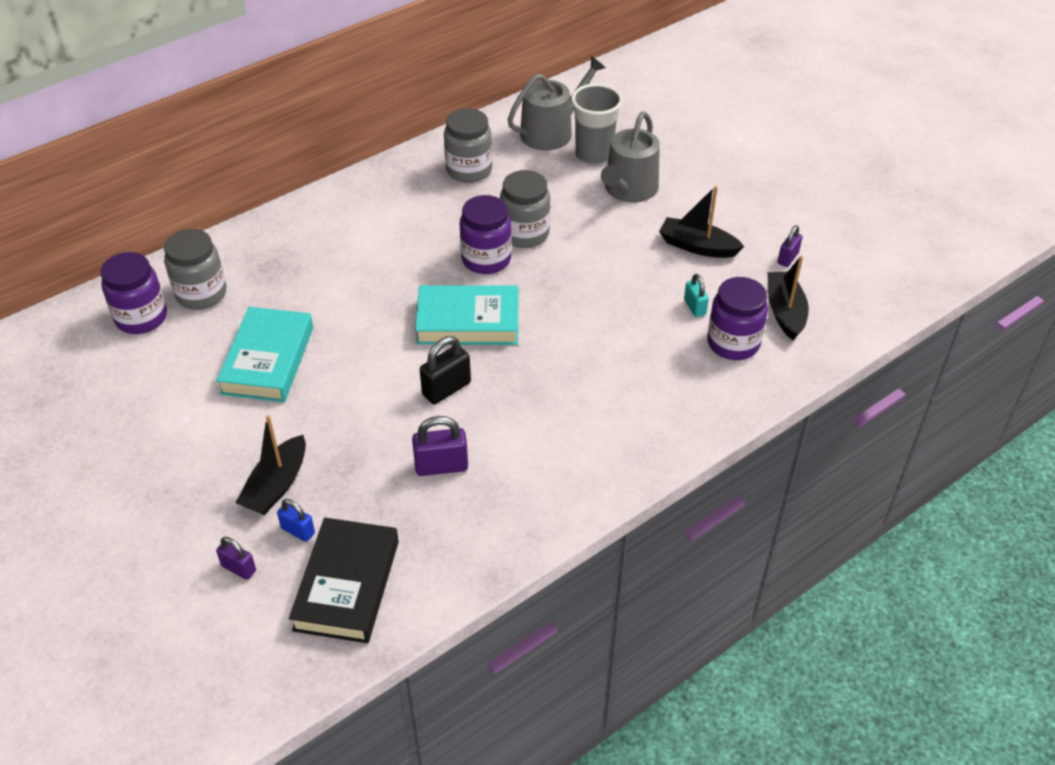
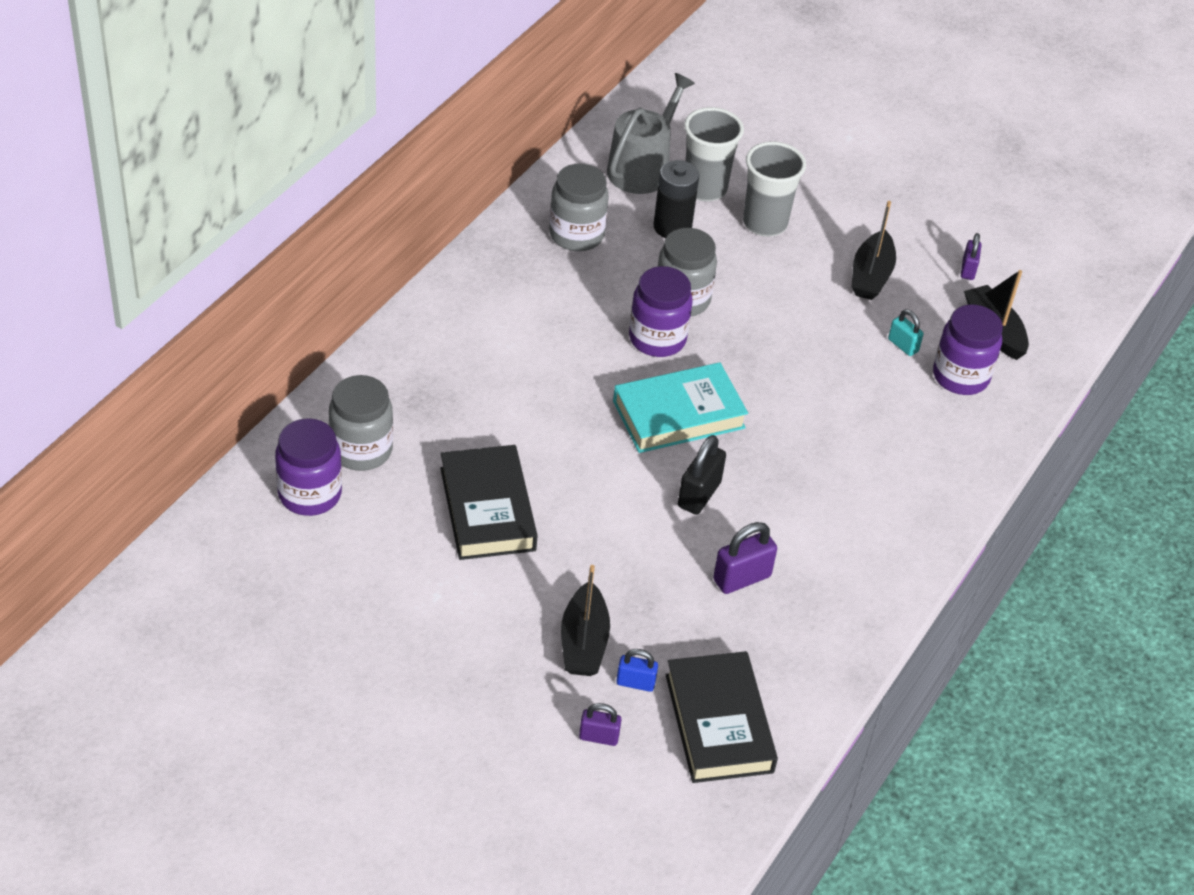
camera: 25 degrees left, 0 degrees up
turquoise book [216,307,313,402] -> black book [440,445,538,560]
grey watering can [601,112,660,203] -> grey cup [743,142,806,237]
black boat [659,186,744,258] -> black boat turned 75 degrees counterclockwise [851,201,896,300]
none -> black battery [654,160,699,238]

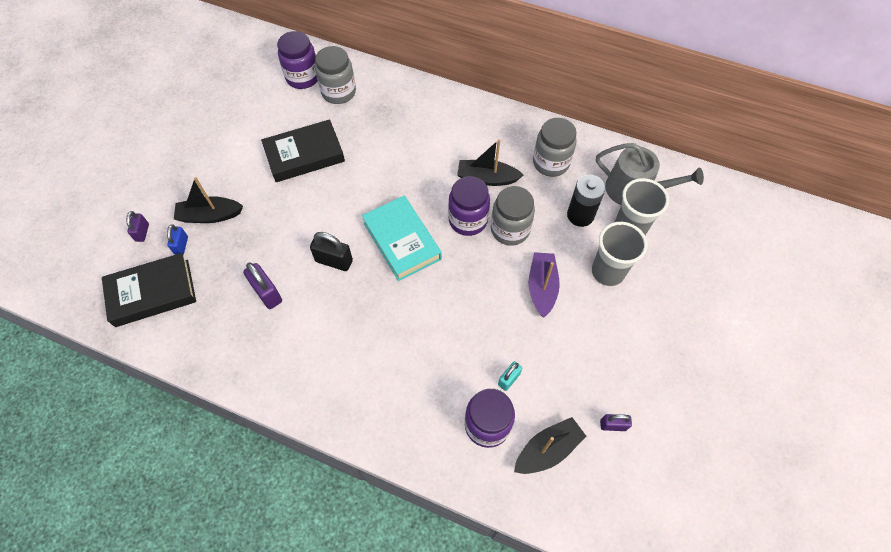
camera: 85 degrees right, 15 degrees up
black boat [851,201,896,300] -> black boat moved to [457,139,523,186]
none -> purple boat [528,252,560,318]

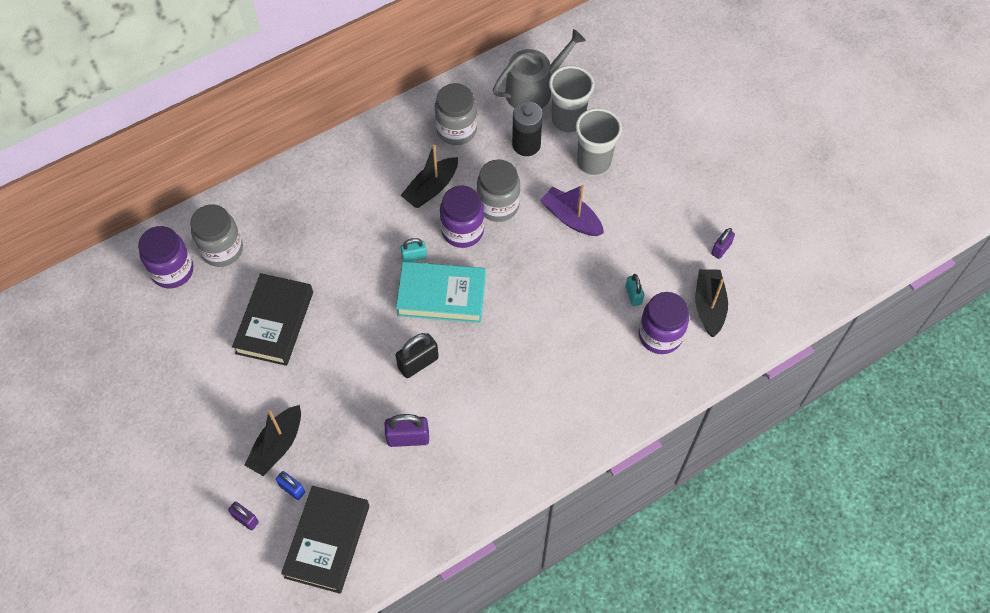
camera: 55 degrees left, 0 degrees up
none -> turquoise padlock [400,238,427,262]

